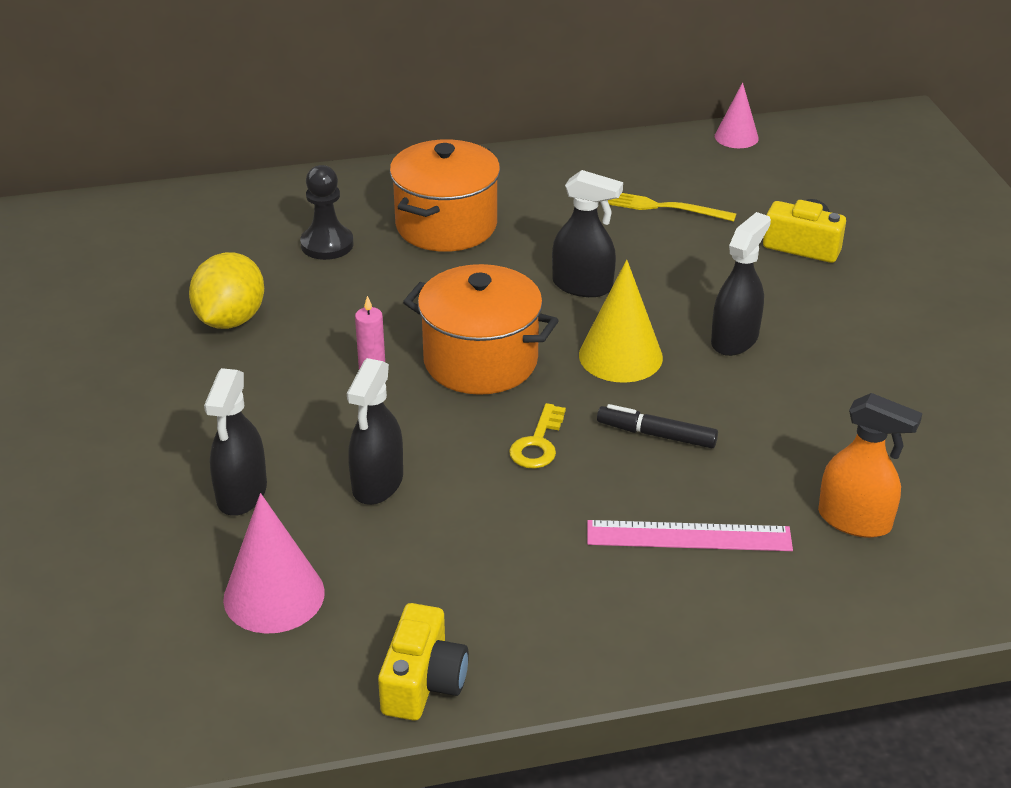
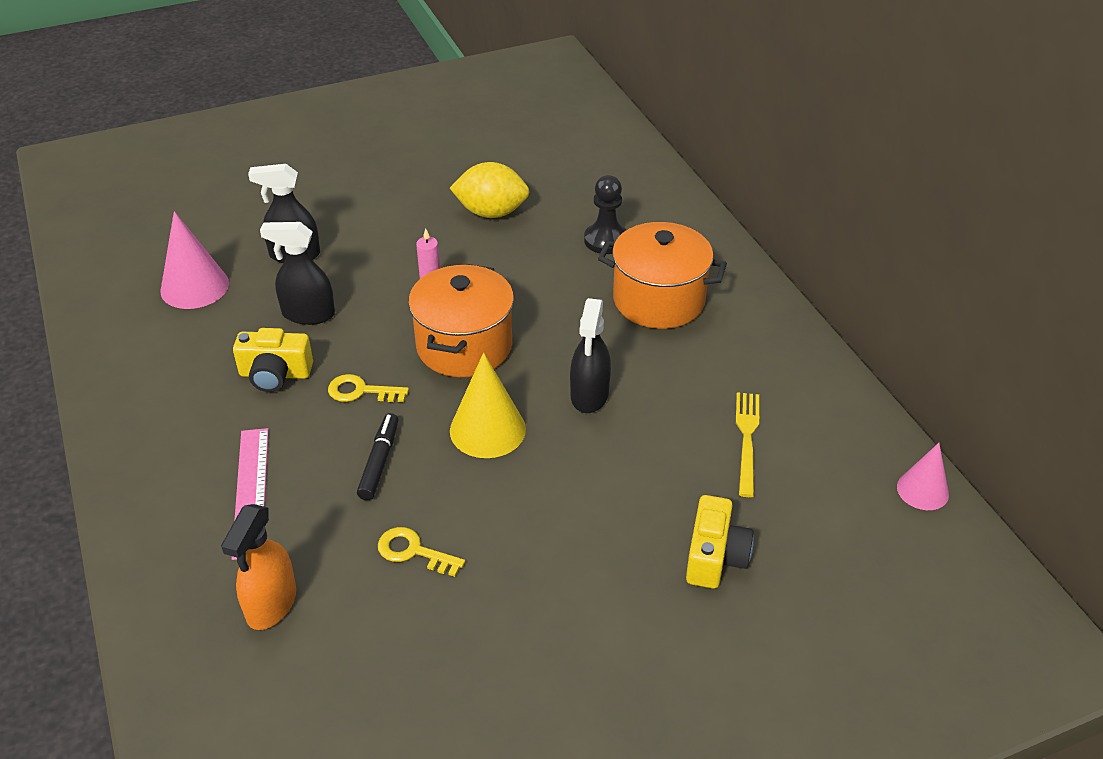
camera: 80 degrees right, 5 degrees up
yellow camera [378,603,469,721] -> yellow camera moved to [233,328,313,392]
black spray bottle [711,212,771,356] -> none
none -> yellow key [378,527,465,577]

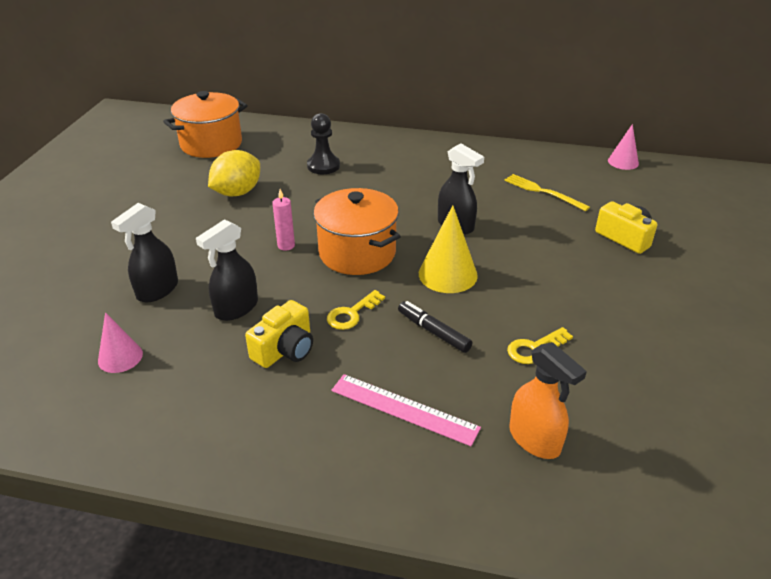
camera: 55 degrees left, 5 degrees down
pink cone [161,211,229,309] -> pink cone [98,312,143,373], size x0.64
orange pot [598,222,727,329] -> orange pot moved to [163,91,248,158]

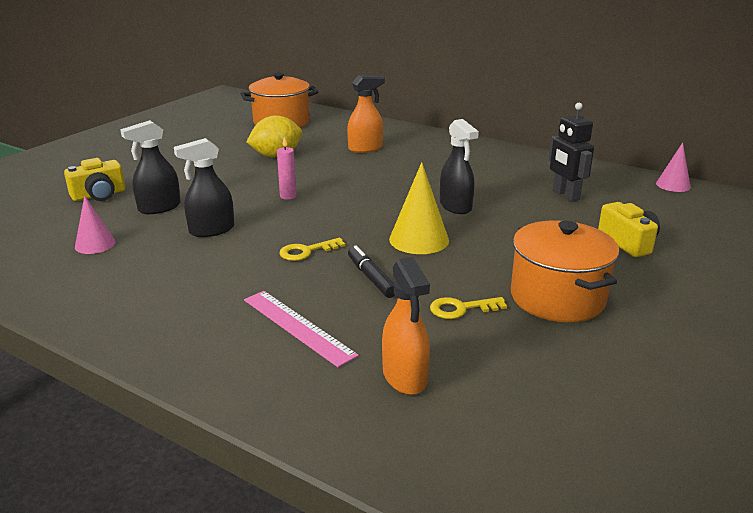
camera: 20 degrees right, 10 degrees down
yellow camera [245,300,313,368] -> yellow camera moved to [64,158,125,201]
black pawn [307,113,340,174] -> orange spray bottle [347,75,385,153]
orange pot [313,188,401,275] -> orange pot moved to [511,220,619,322]
yellow fork [504,174,590,211] -> black robot [549,103,594,202]

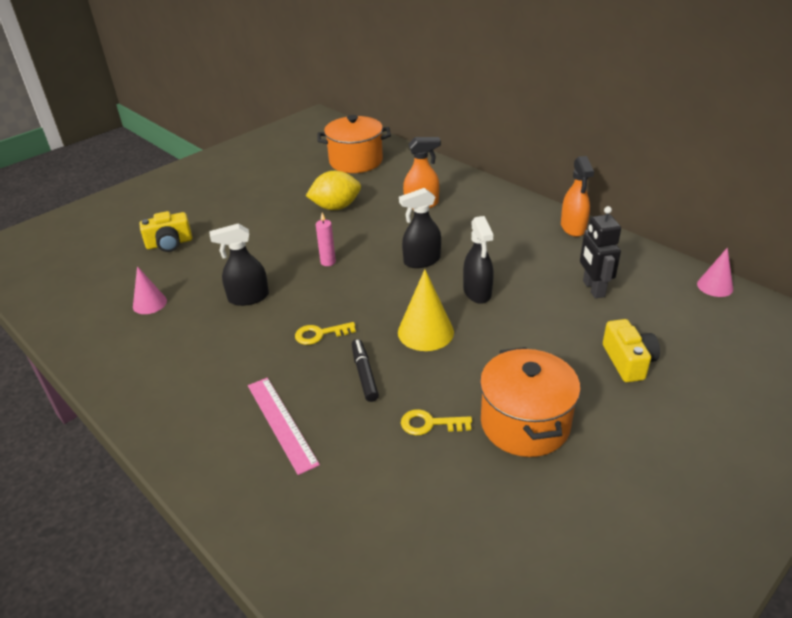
camera: 15 degrees right, 10 degrees up
black spray bottle [120,120,181,214] -> black spray bottle moved to [399,188,441,268]
orange spray bottle [382,257,430,395] -> orange spray bottle moved to [561,156,594,237]

